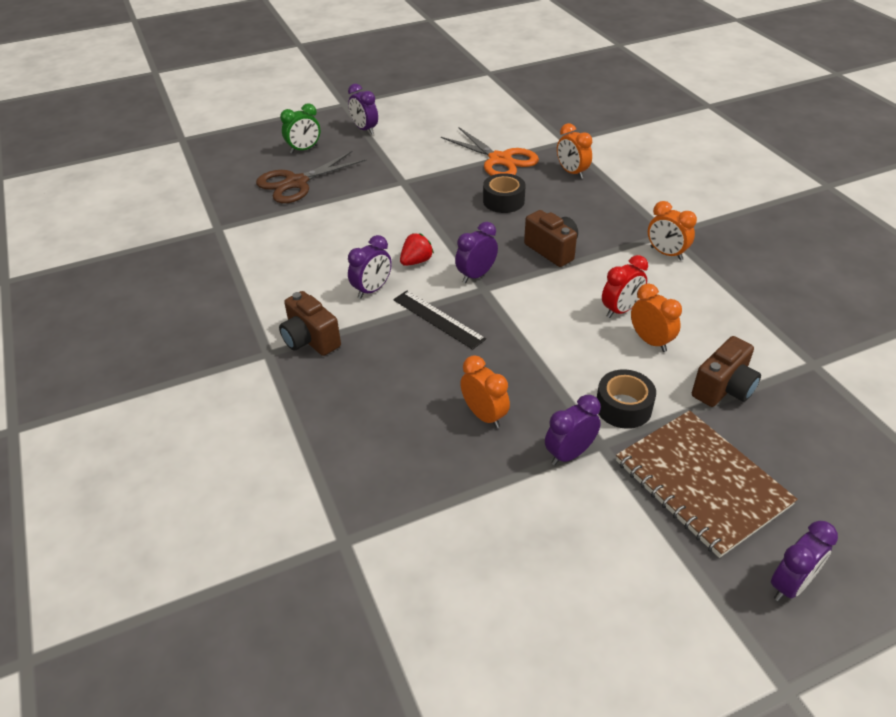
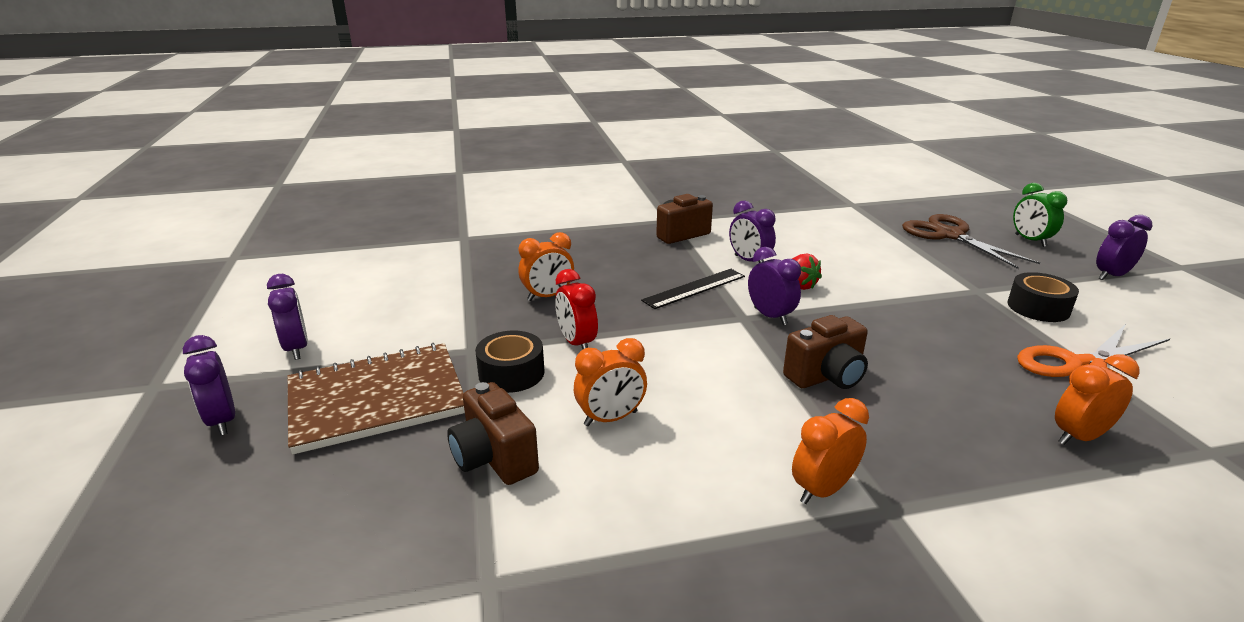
camera: 100 degrees right, 15 degrees down
black tape [483,173,526,213] -> black tape moved to [1008,272,1079,322]
purple clock [545,395,601,465] -> purple clock moved to [267,274,308,360]
red clock [602,255,648,318] -> red clock moved to [555,269,598,349]

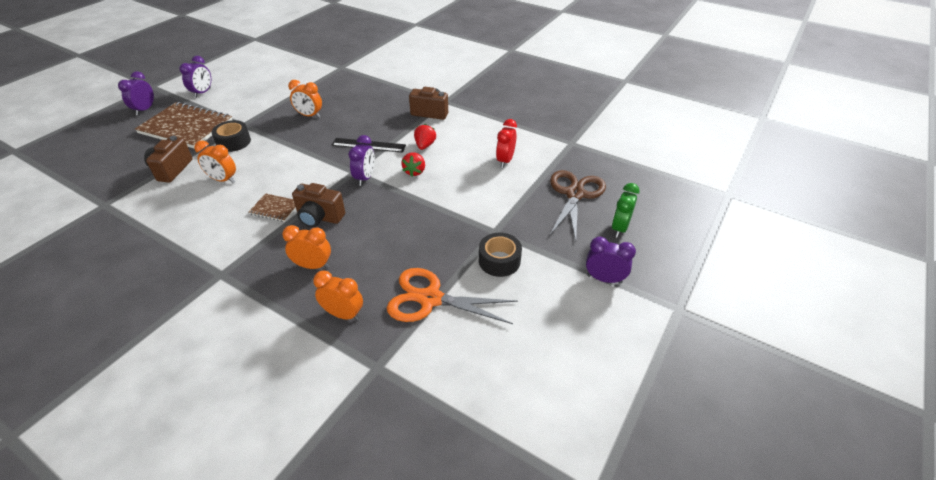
camera: 45 degrees right, 15 degrees up
red clock [555,269,598,349] -> red clock moved to [496,119,517,168]
purple clock [729,200,776,263] -> red strawberry [414,124,436,150]
orange clock [792,398,869,504] -> orange clock moved to [282,225,331,269]
none -> brown notebook [249,193,296,222]

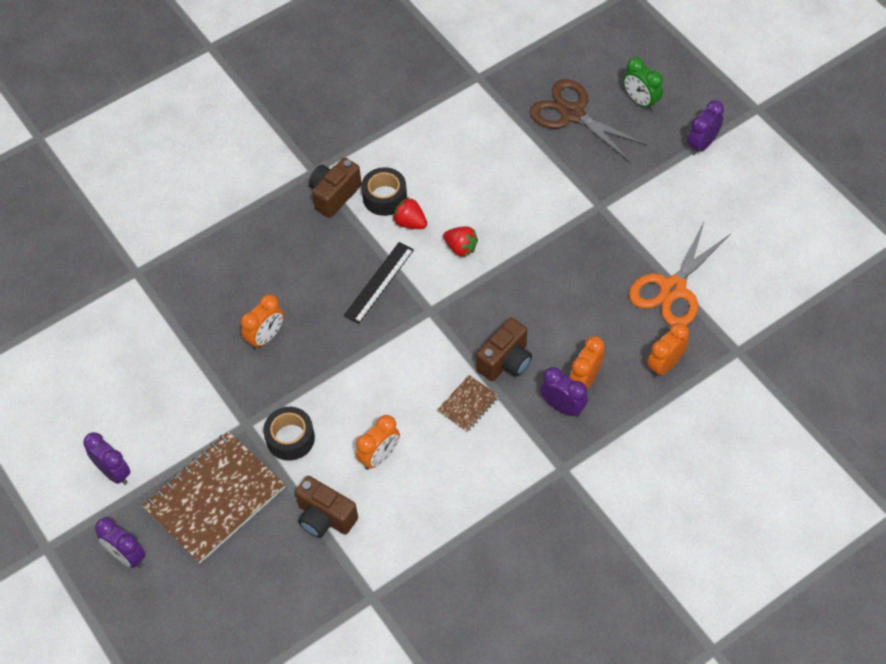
camera: 65 degrees left, 15 degrees up
purple clock [349,135,375,186] -> purple clock moved to [540,367,588,417]
black tape [479,233,522,277] -> black tape moved to [361,167,407,216]
red clock [496,119,517,168] -> none

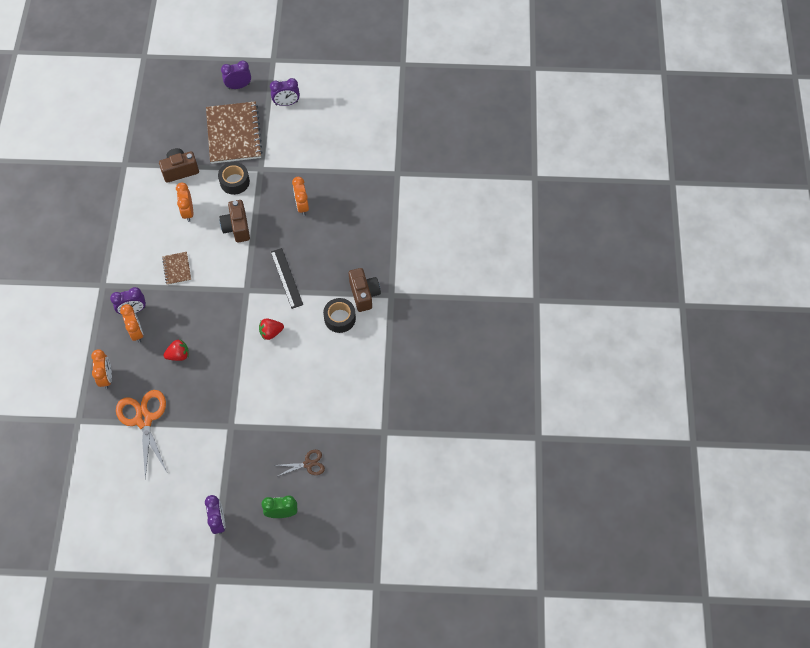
camera: 125 degrees right, 5 degrees up
red strawberry [393,197,427,229] -> red strawberry moved to [163,339,189,361]
brown camera [476,318,532,381] -> brown camera moved to [219,200,250,243]
brown scissors [530,79,647,162] -> brown scissors [276,450,325,476], size x0.53

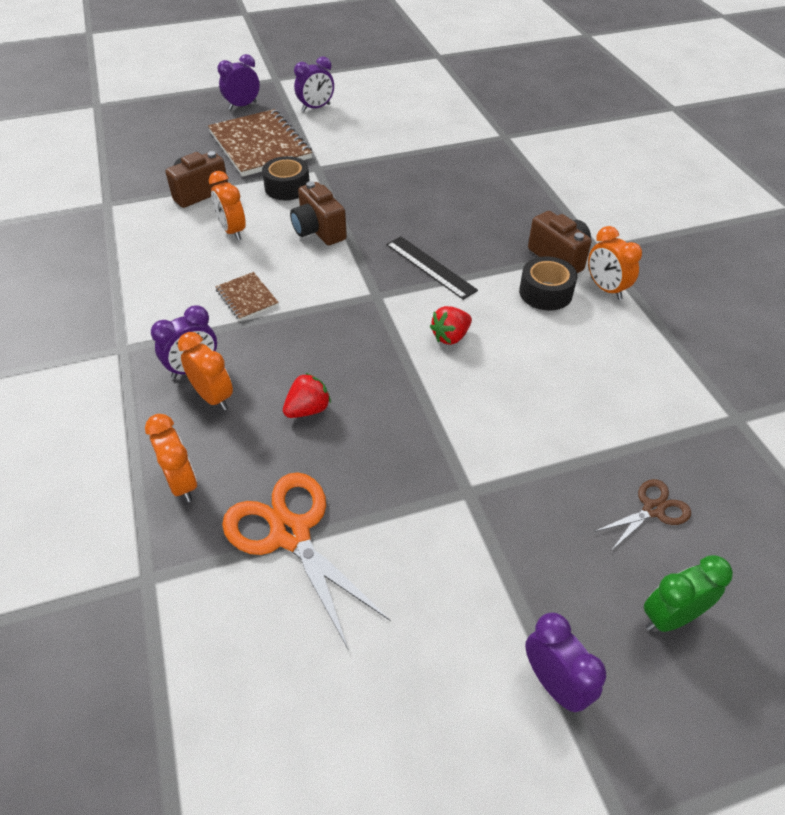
camera: 20 degrees left, 15 degrees down
orange clock [292,177,309,216] -> orange clock moved to [588,226,642,300]

